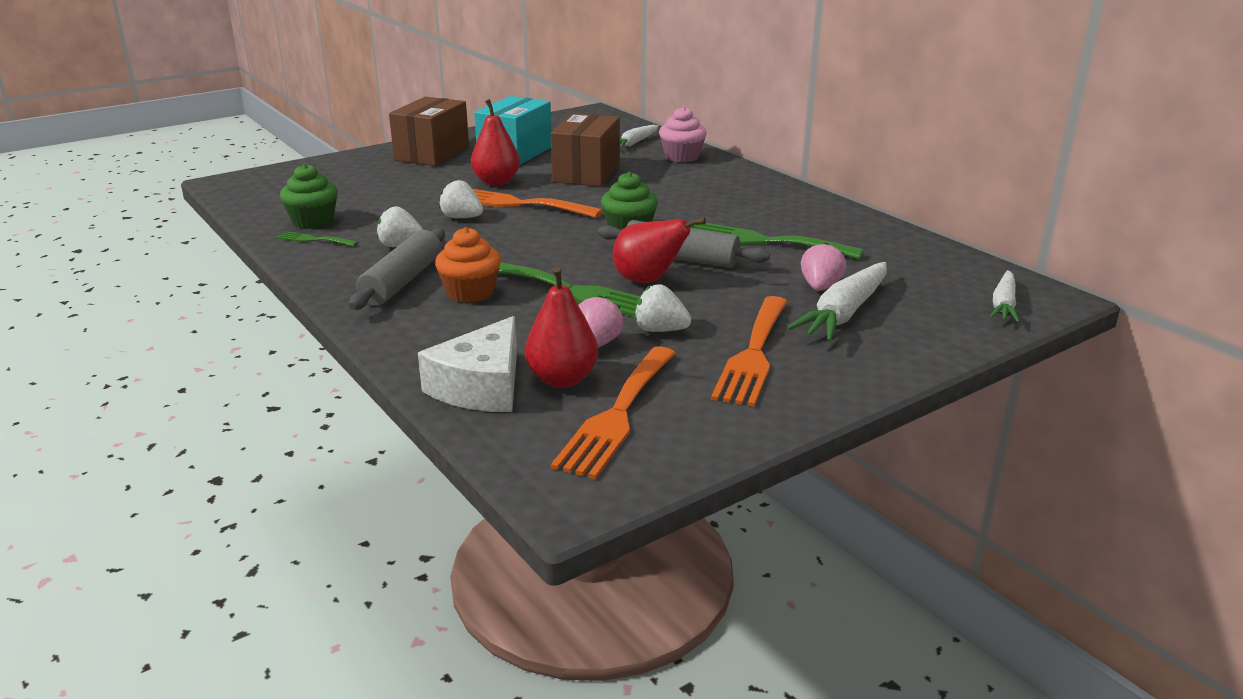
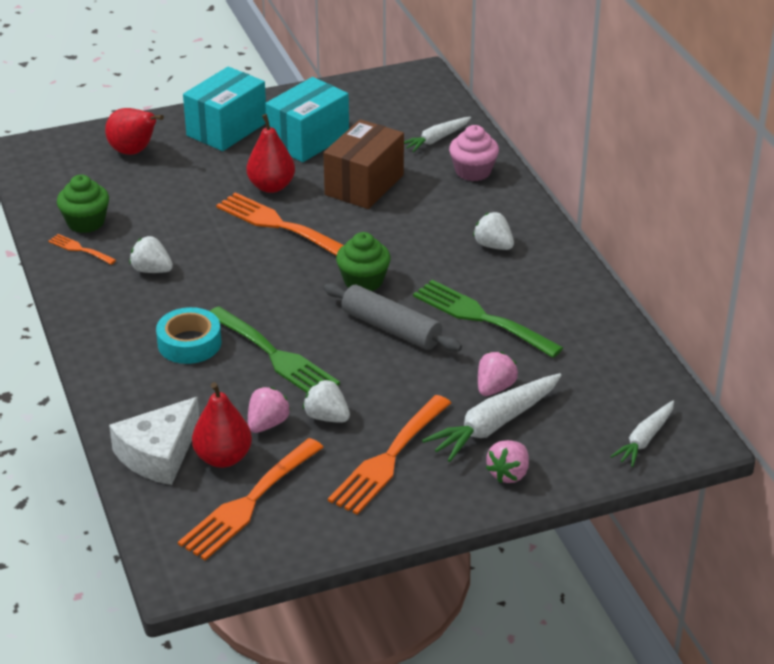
camera: 15 degrees right, 10 degrees up
green fork [276,231,358,246] -> orange fork [48,234,116,265]
grey rolling pin [349,228,445,310] -> none
brown box [389,96,469,166] -> turquoise box [183,67,266,151]
orange cupcake [435,227,501,303] -> turquoise tape [156,307,221,364]
white strawberry [439,180,483,218] -> white strawberry moved to [473,212,514,250]
red pear [613,217,706,283] -> red pear moved to [105,108,164,155]
none -> pink strawberry [486,440,529,483]

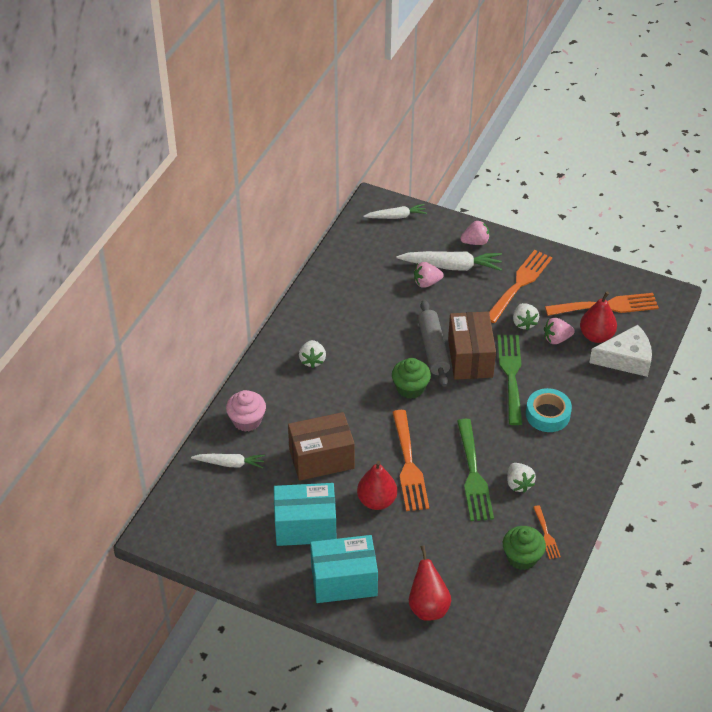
camera: 135 degrees left, 10 degrees up
orange fork [328,395,451,515] -> orange fork turned 45 degrees counterclockwise [489,250,552,323]
green fork [413,280,563,358] -> green fork moved to [457,419,494,521]
none -> brown box [448,312,496,380]

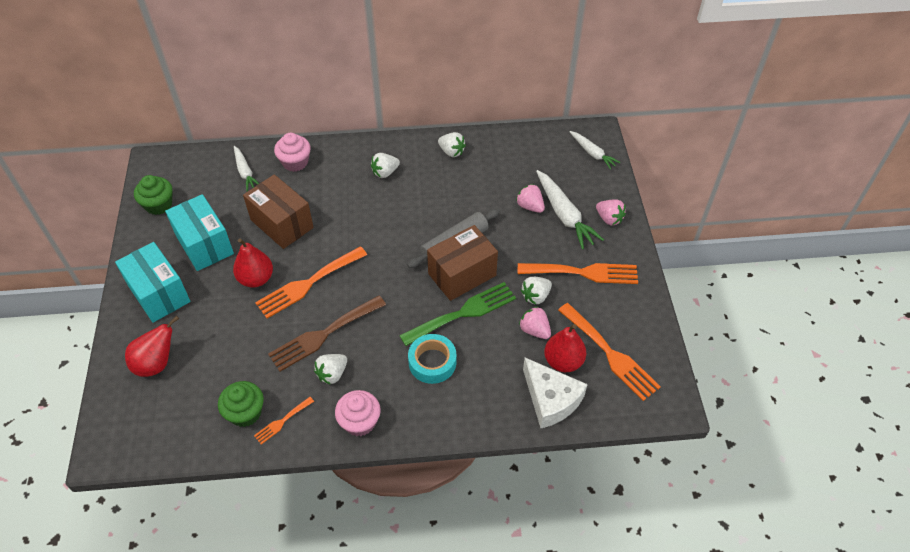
camera: 60 degrees right, 5 degrees up
green cupcake [392,358,431,399] -> green cupcake moved to [134,175,172,215]
green fork [457,419,494,521] -> brown fork [268,295,386,371]
none -> pink cupcake [335,390,381,436]
none -> white strawberry [438,132,466,157]

